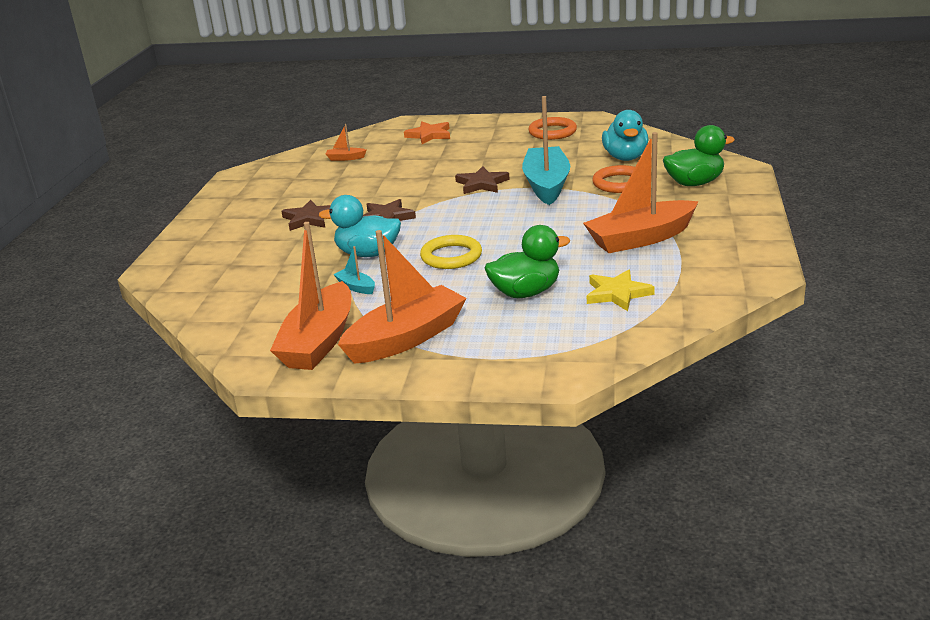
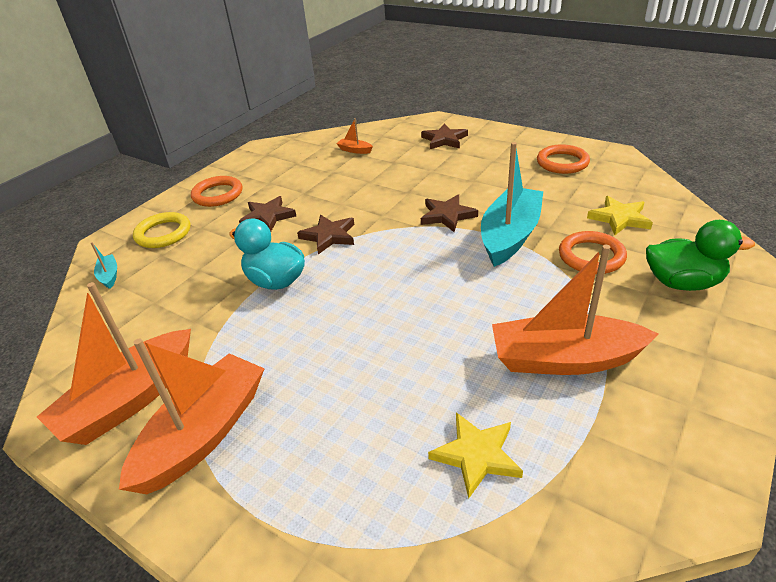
camera: 25 degrees right, 10 degrees up
turquoise boat [333,246,375,294] -> turquoise boat moved to [91,242,117,289]
orange boat [338,230,467,364] -> orange boat turned 45 degrees counterclockwise [119,339,265,494]
orange star [404,122,450,144] -> brown star [421,123,468,149]
yellow ring [420,235,482,269] -> yellow ring moved to [133,212,190,248]
green duck [485,225,570,298] -> none
turquoise duck [602,110,648,161] -> yellow star [587,196,653,235]
none -> orange ring [191,176,243,207]

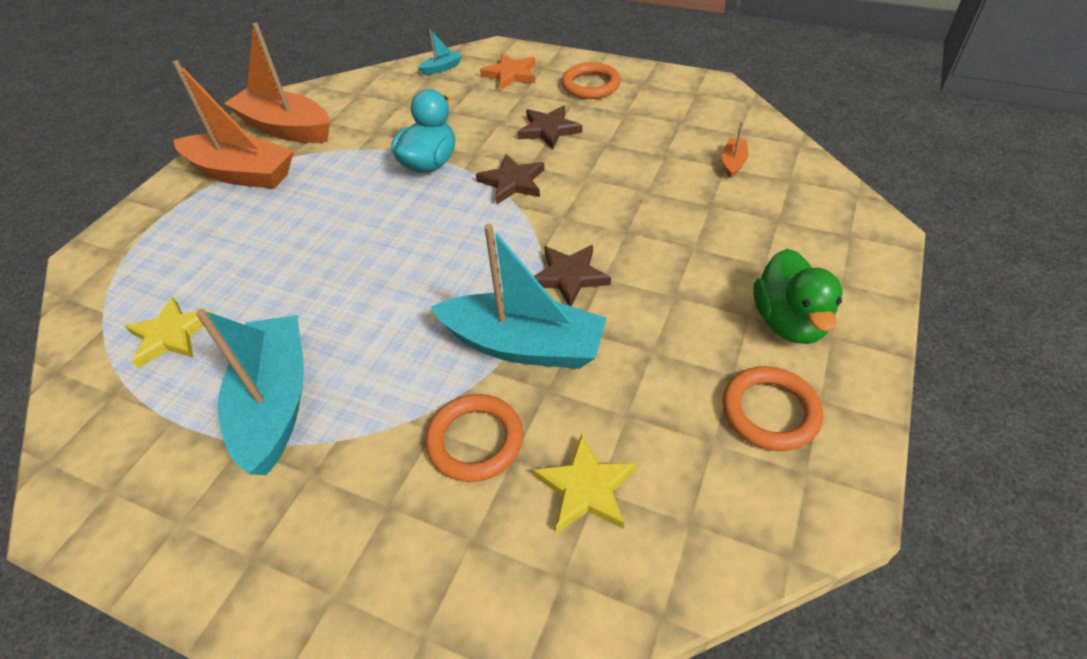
camera: 80 degrees right, 10 degrees up
yellow ring [133,212,190,248] -> orange star [480,53,535,90]
brown star [421,123,468,149] -> none
orange boat [492,245,658,375] -> turquoise boat [196,309,304,475]
green duck [646,220,755,291] -> green duck moved to [753,249,843,344]

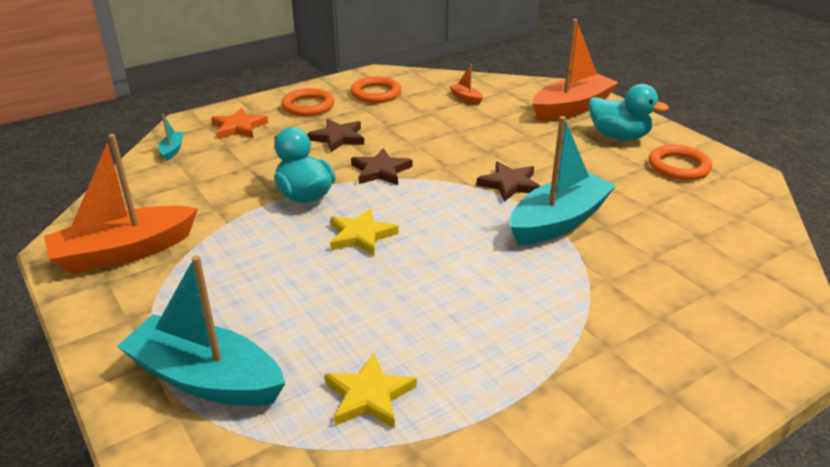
camera: 60 degrees left, 15 degrees down
orange boat [173,60,294,189] -> orange boat moved to [532,19,619,121]
turquoise boat [196,309,304,475] -> turquoise boat moved to [117,255,285,406]
orange ring [425,394,523,482] -> orange ring moved to [351,76,401,103]
yellow star [533,434,637,533] -> yellow star moved to [330,208,399,256]
green duck [753,249,843,344] -> turquoise duck [589,84,669,140]

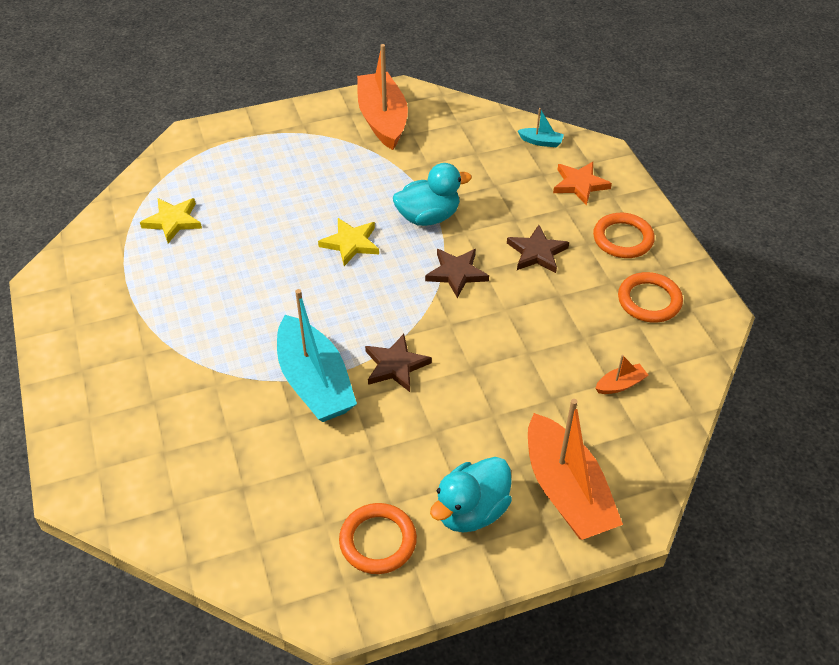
camera: 105 degrees right, 15 degrees up
turquoise boat [117,255,285,406] -> none

